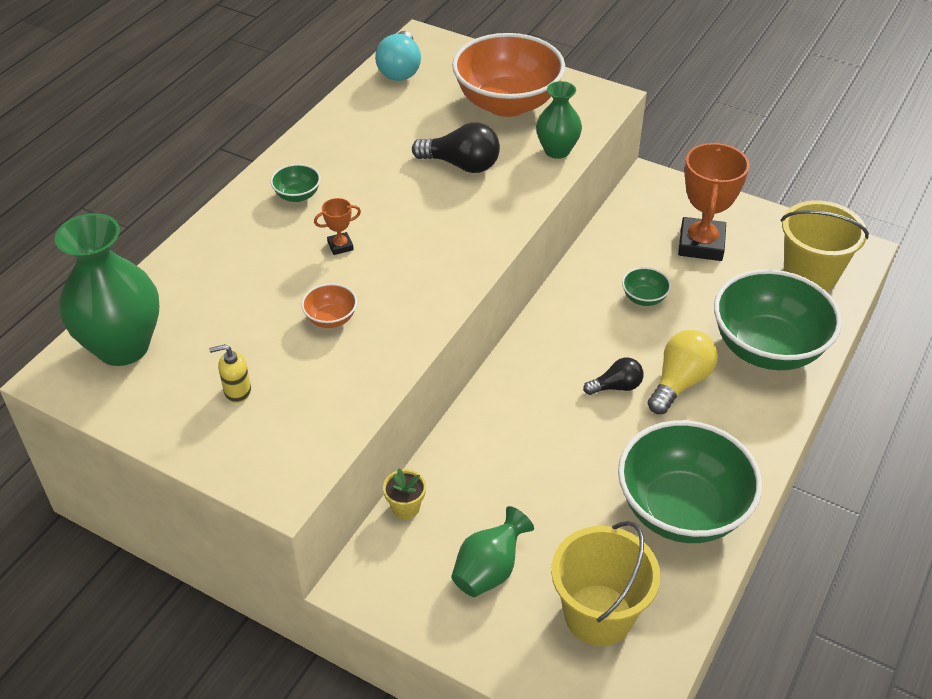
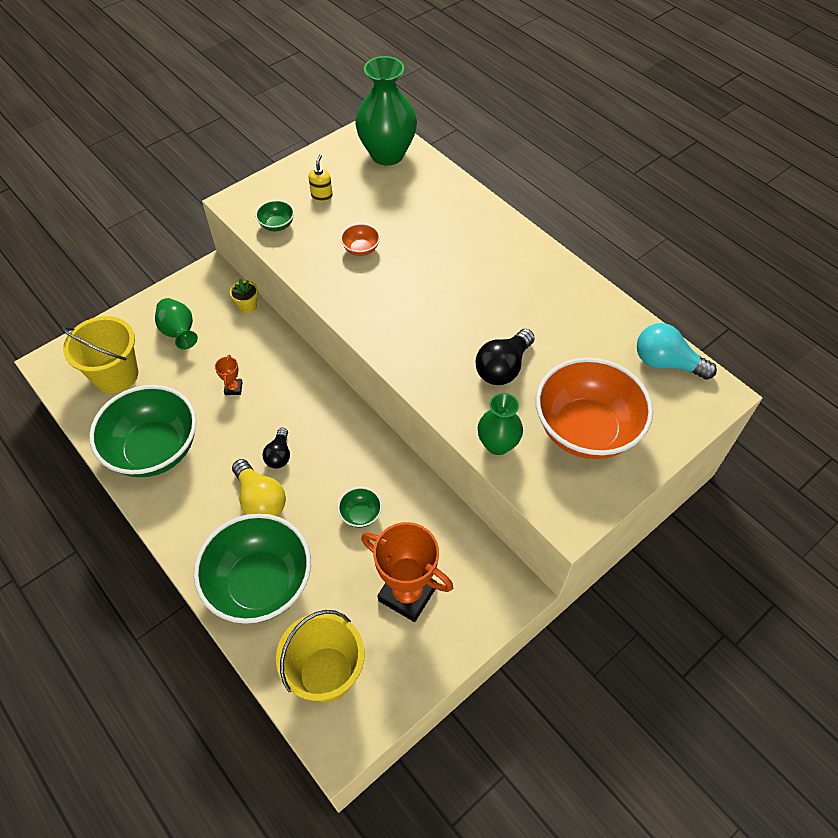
camera: 110 degrees right, 10 degrees up
green bowl [270,164,321,202] -> green bowl moved to [255,200,294,231]
orange trophy [314,198,361,255] -> orange trophy moved to [215,355,243,395]

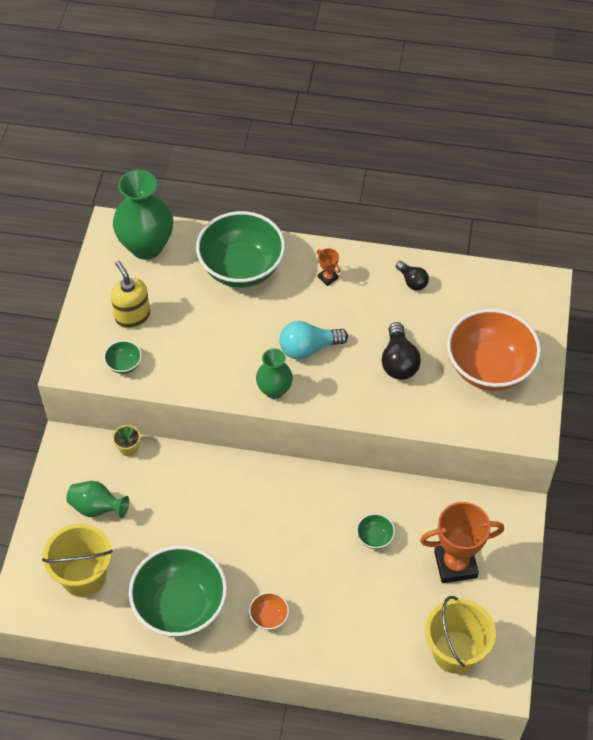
camera: 40 degrees left, 0 degrees up
green bowl [194,513,311,624] -> green bowl moved to [196,211,285,288]
orange trophy [215,355,243,395] -> orange trophy moved to [317,248,340,286]
yellow light bulb [232,459,286,516] -> none
black light bulb [262,428,290,469] -> black light bulb moved to [396,261,429,291]
yellow soap dispenser [308,155,333,202] -> yellow soap dispenser [111,260,150,328], size x1.70
orange bowl [340,223,380,256] -> orange bowl moved to [249,592,289,630]
green vase [478,393,523,455] -> green vase moved to [256,349,293,399]
turquoise light bulb [637,323,717,380] -> turquoise light bulb moved to [279,321,348,360]

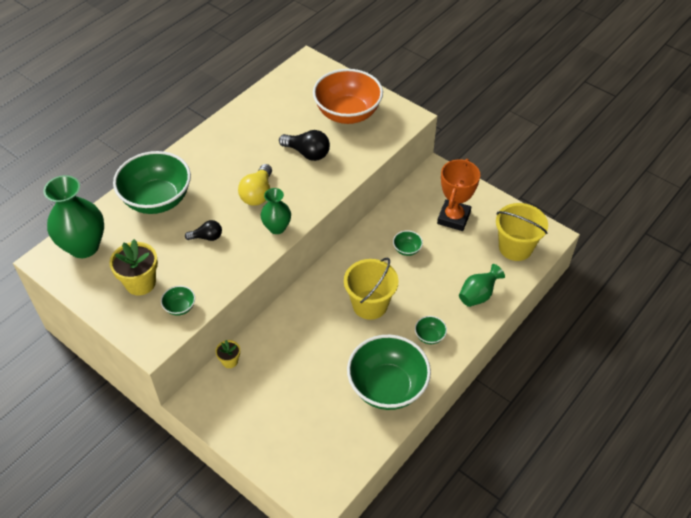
camera: 60 degrees left, 5 degrees down
yellow bucket [42,524,113,597] -> yellow bucket moved to [344,258,399,320]
green vase [67,481,129,518] -> green vase moved to [459,264,505,307]
yellow soap dispenser [111,260,150,328] -> yellow flower pot [109,239,158,295]
orange bowl [249,592,289,630] -> green bowl [415,316,447,344]
turquoise light bulb [279,321,348,360] -> yellow light bulb [238,164,272,206]
orange trophy [317,248,340,286] -> none
black light bulb [396,261,429,291] -> black light bulb moved to [185,220,222,241]

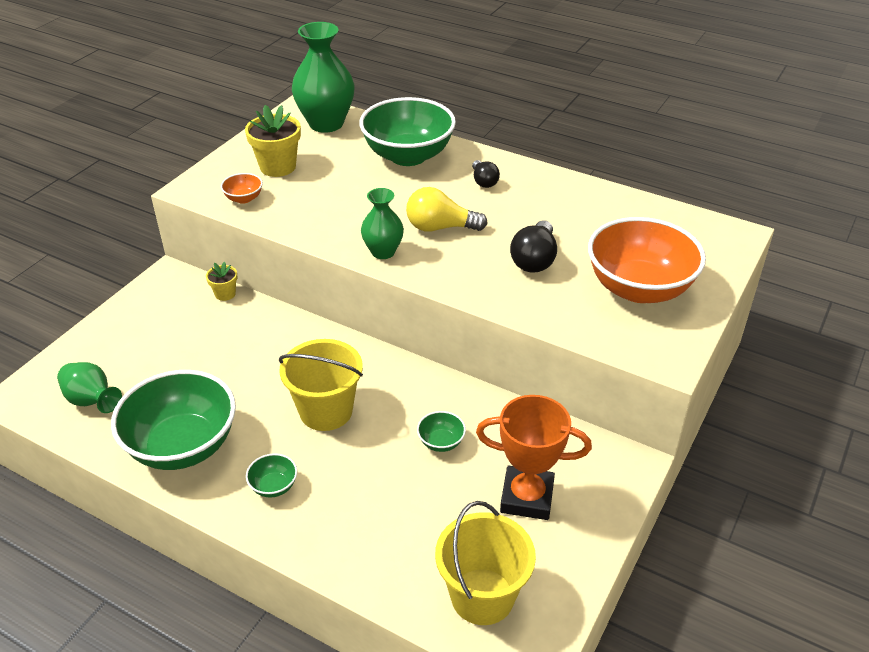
camera: 80 degrees right, 10 degrees down
green bowl [161,286,195,316] -> orange bowl [221,173,263,204]
black light bulb [185,220,222,241] -> black light bulb moved to [472,160,500,188]
green vase [459,264,505,307] -> green vase moved to [57,362,122,413]

